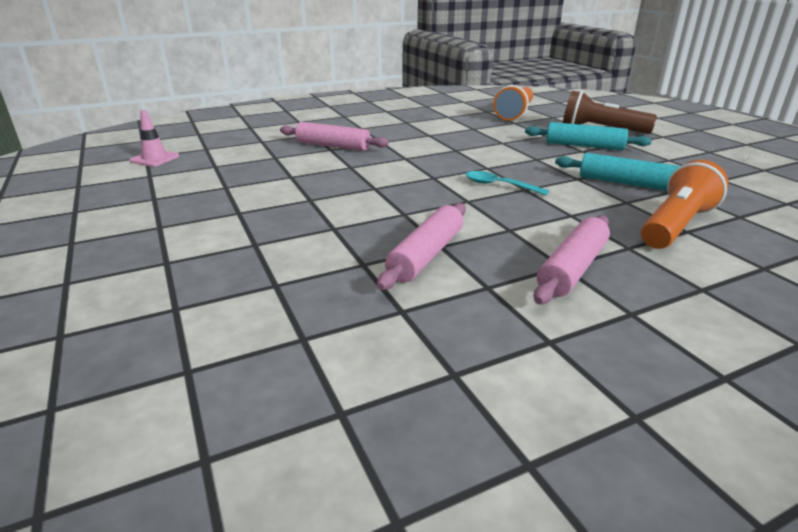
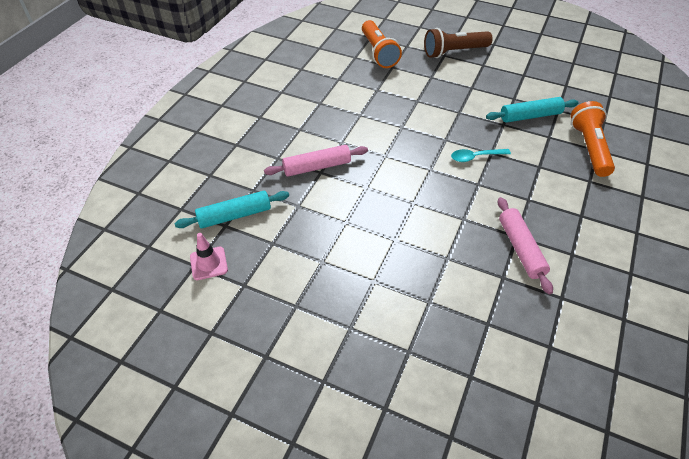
camera: 40 degrees left, 20 degrees up
turquoise rolling pin [525,122,652,150] -> turquoise rolling pin moved to [175,191,289,229]
pink rolling pin [533,215,610,304] -> none

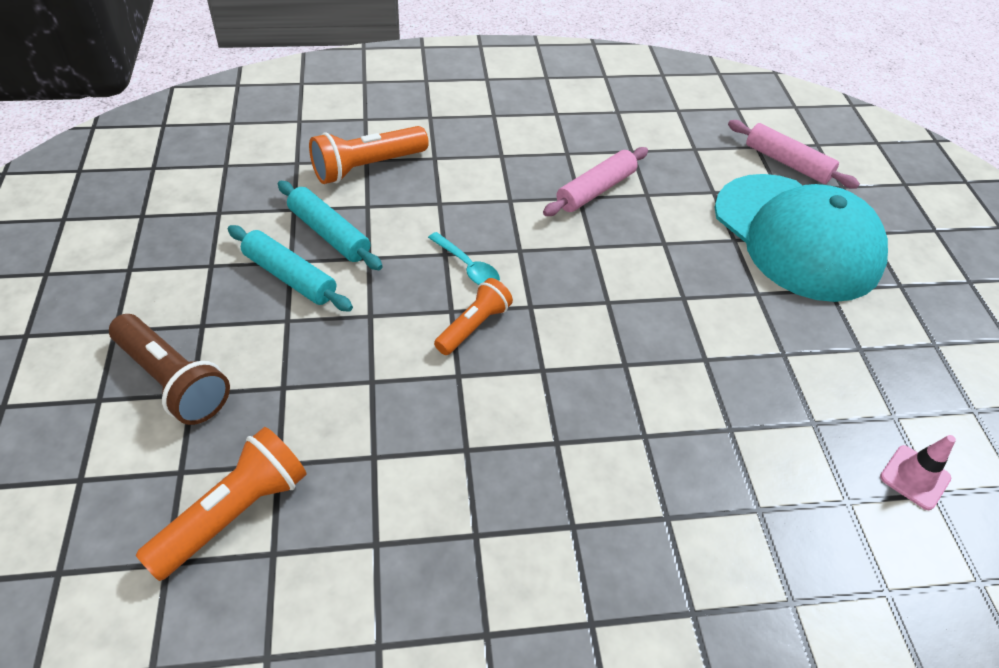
camera: 125 degrees left, 0 degrees up
turquoise rolling pin [175,191,289,229] -> turquoise rolling pin moved to [228,225,353,312]
pink rolling pin [264,145,368,177] -> pink rolling pin moved to [728,120,860,189]
none -> orange flashlight [434,278,513,355]
none -> turquoise cap [714,174,888,302]

